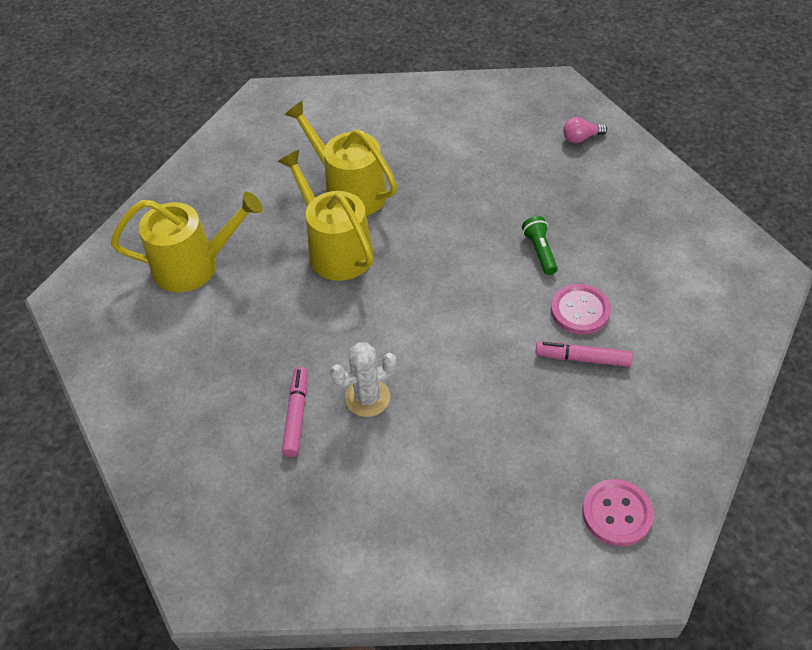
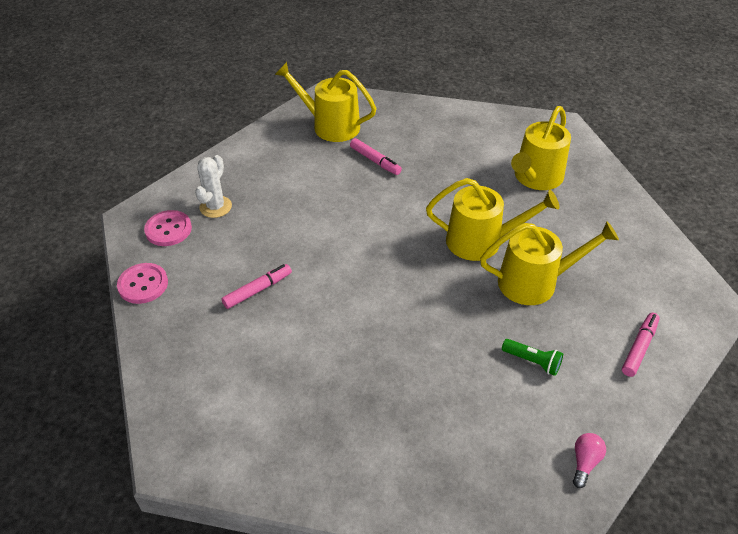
camera: 130 degrees right, 5 degrees down
white cactus [330,342,397,417] -> white cactus moved to [195,155,232,218]
green flashlight [522,216,558,275] -> green flashlight moved to [502,339,563,376]
pink button [551,284,611,335] -> pink button moved to [117,263,168,304]
pink light bulb [563,117,607,143] -> pink light bulb moved to [573,433,606,488]
none -> yellow watering can [275,62,377,142]
none -> pink marker [622,313,660,377]

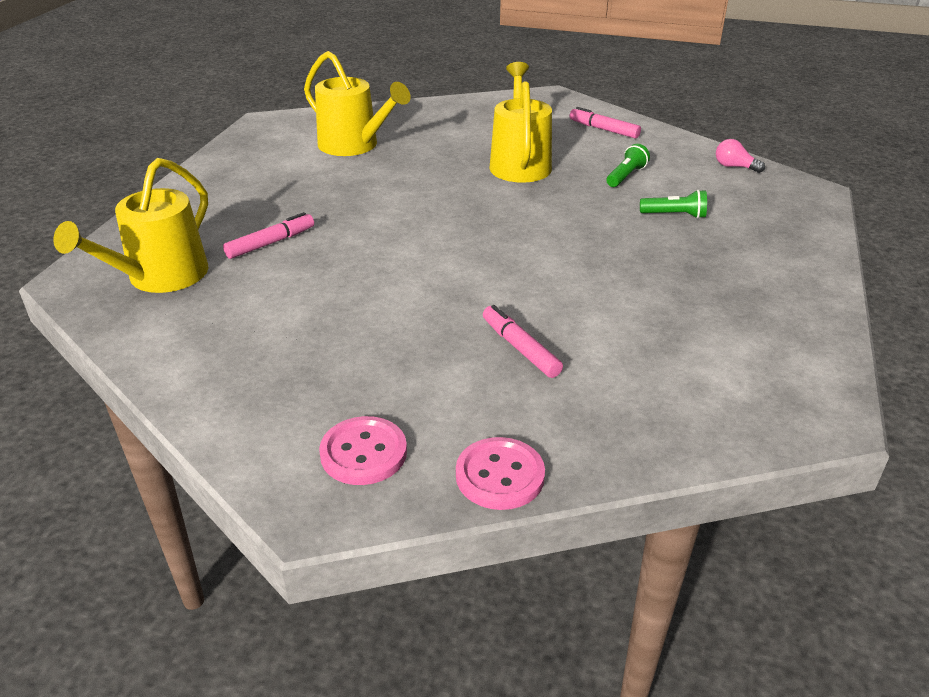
camera: 85 degrees left, 10 degrees down
white cactus [195,155,232,218] -> none
yellow watering can [426,178,559,261] -> none
none -> green flashlight [640,190,707,219]

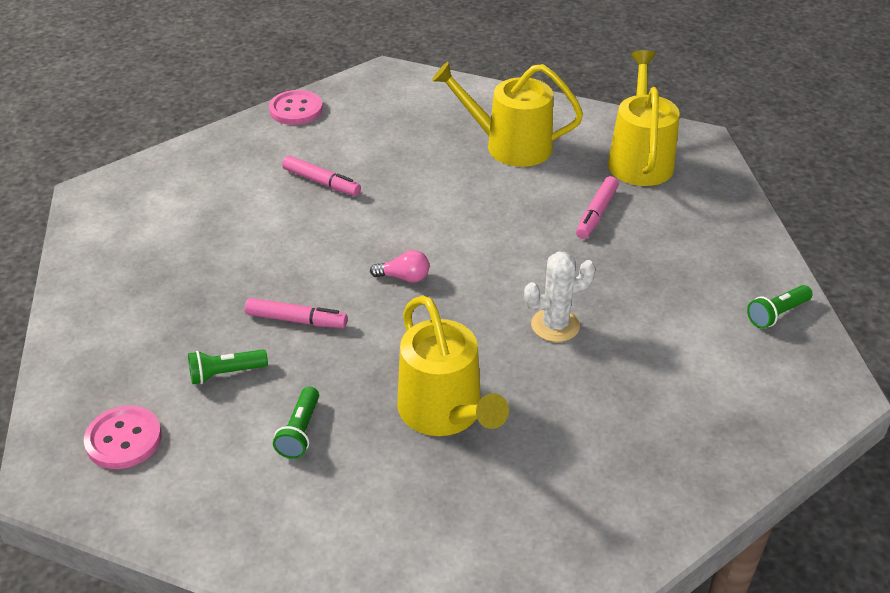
camera: 155 degrees right, 5 degrees up
yellow watering can [304,51,410,156] -> yellow watering can moved to [432,62,583,167]
pink button [319,416,407,485] -> pink button moved to [84,406,162,469]
pink marker [570,107,641,139] -> pink marker moved to [245,298,348,328]
pink light bulb [716,139,765,173] -> pink light bulb moved to [370,250,429,283]
none -> white cactus [524,252,596,342]
none -> green flashlight [747,285,813,329]

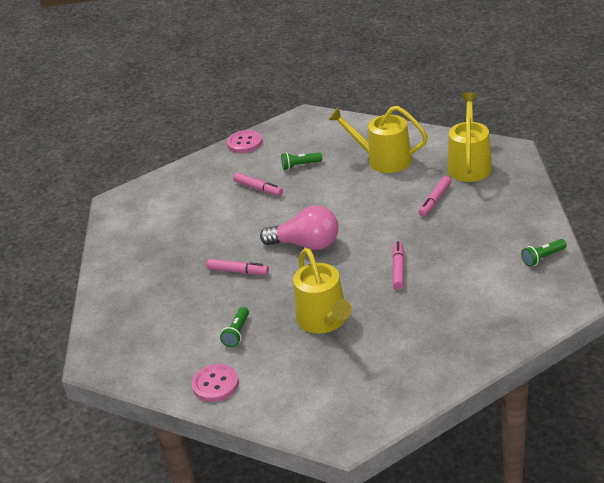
camera: 10 degrees right, 5 degrees down
pink button [84,406,162,469] -> pink button moved to [192,364,239,402]
green flashlight [188,349,268,384] -> green flashlight moved to [281,152,322,170]
pink light bulb [370,250,429,283] -> pink light bulb [260,205,339,250], size x2.14
white cactus [524,252,596,342] -> pink marker [392,241,404,290]

